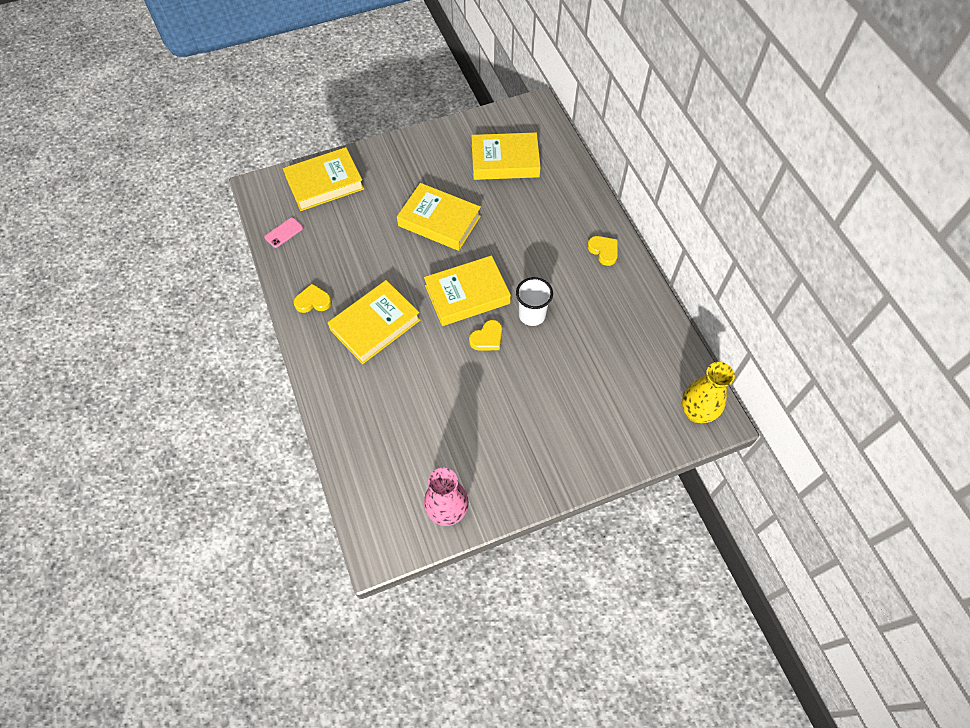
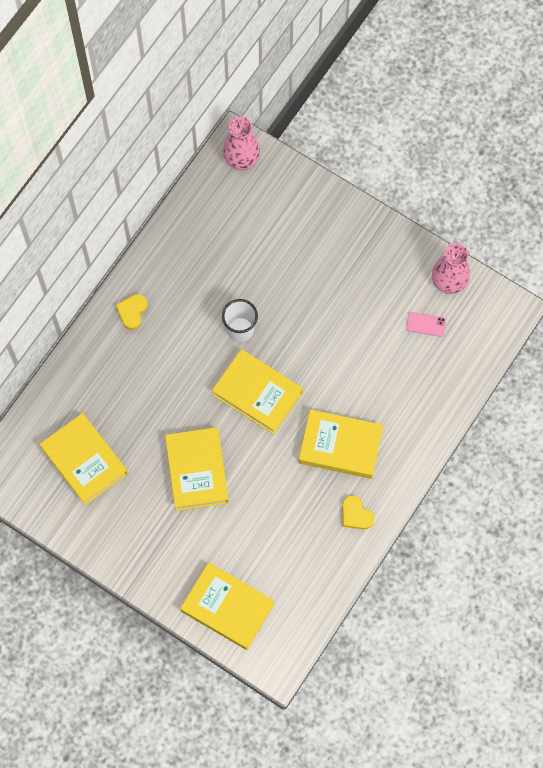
camera: 125 degrees left, 10 degrees up
pink phone [264,217,303,248] -> pink phone moved to [406,312,446,337]
yellow heart [469,320,502,350] -> none
yellow vase [682,362,735,423] -> pink vase [223,117,260,170]

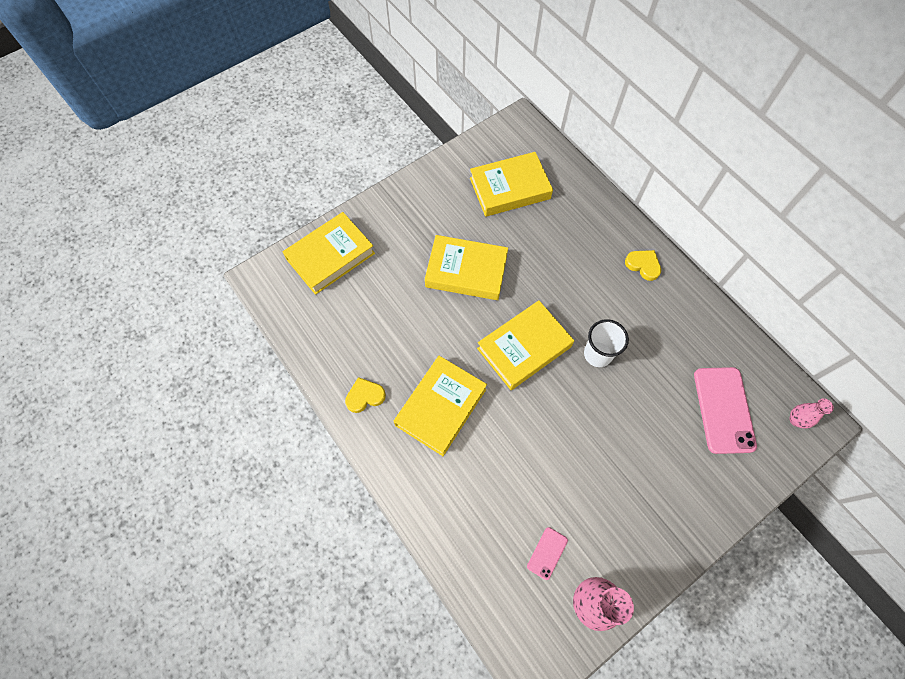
camera: 110 degrees right, 5 degrees down
pink vase [223,117,260,170] -> pink vase [789,398,834,429], size x0.57
none -> pink phone [694,367,757,454]

